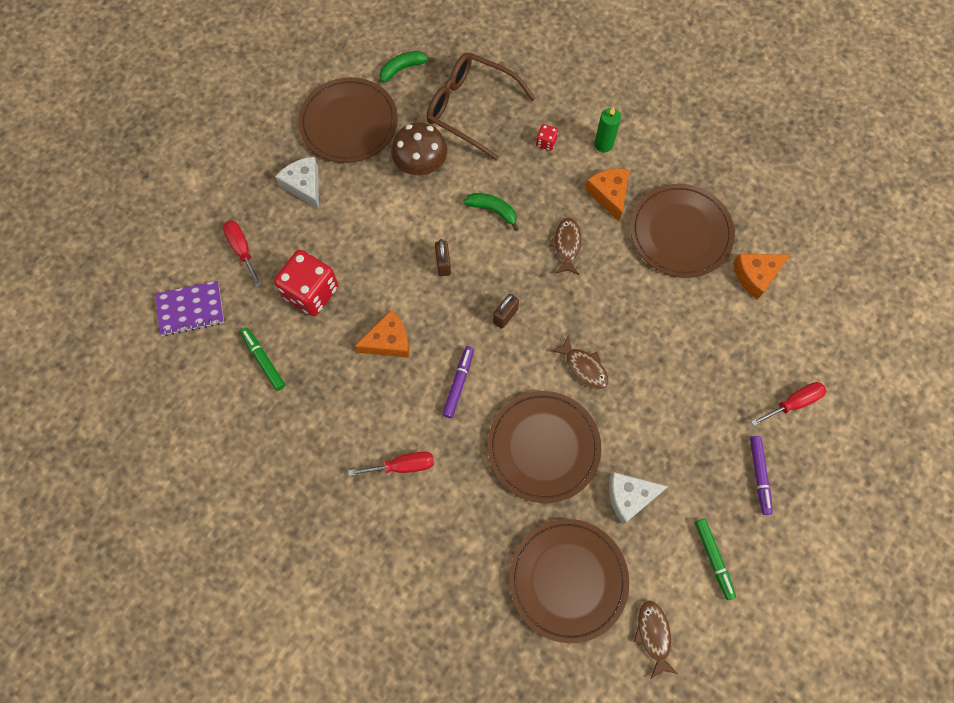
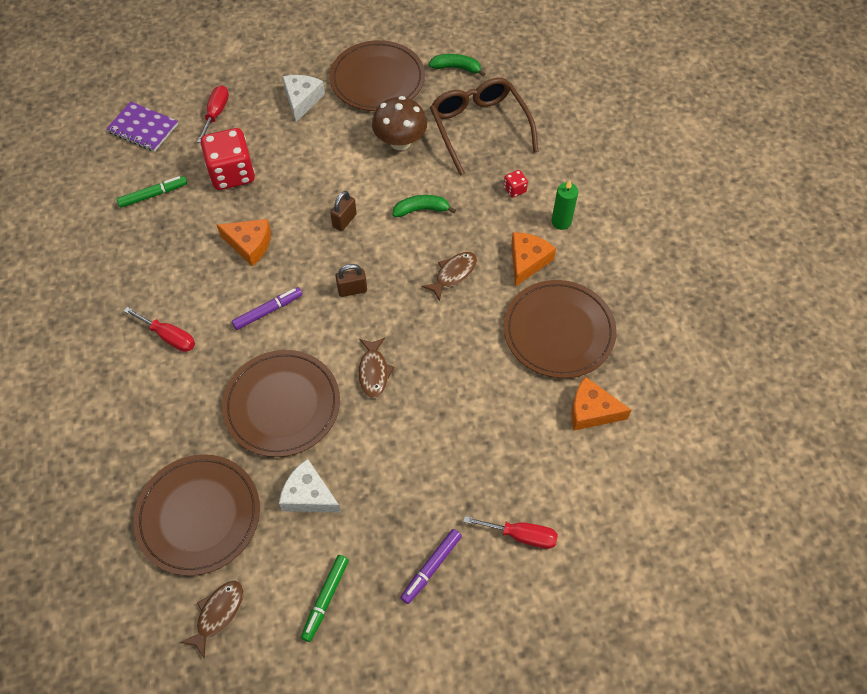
camera: 40 degrees right, 10 degrees down
green marker [240,327,285,391] -> green marker turned 60 degrees clockwise [117,176,187,208]
green banana [464,193,518,231] -> green banana turned 75 degrees counterclockwise [393,195,456,217]

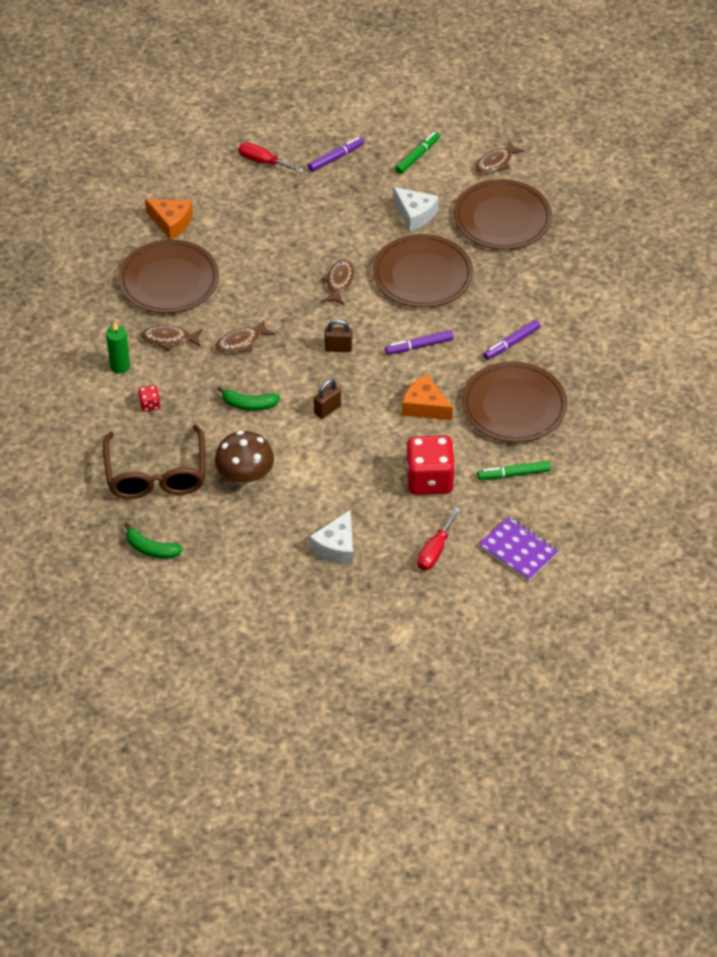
camera: 165 degrees left, 10 degrees down
red screwdriver [124,307,195,352] -> purple marker [483,319,541,360]
brown plate [329,40,425,111] -> brown plate moved to [462,361,568,442]
orange cheese [511,232,556,286] -> brown fish [141,325,203,351]

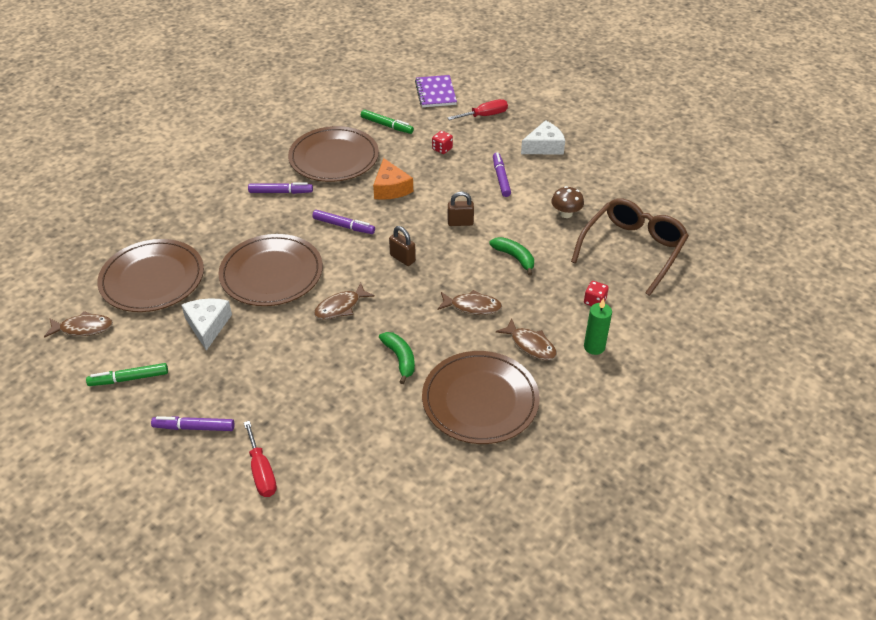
camera: 140 degrees left, 5 degrees down
green banana [125,522,183,559] -> green banana moved to [379,332,415,384]
orange cheese [145,199,193,240] -> none
brown mushroom [215,431,274,486] -> brown mushroom [551,186,584,218], size x0.62
red dice [406,436,455,495] -> red dice [432,131,453,154], size x0.43
none -> purple marker [493,153,511,197]

